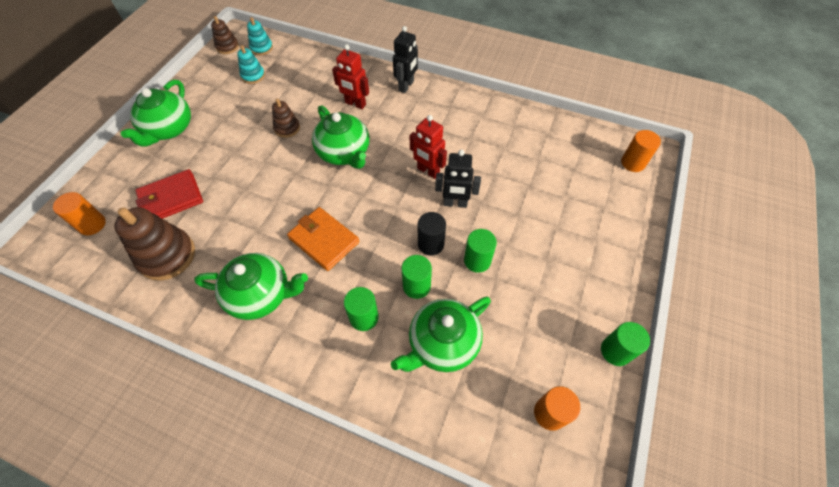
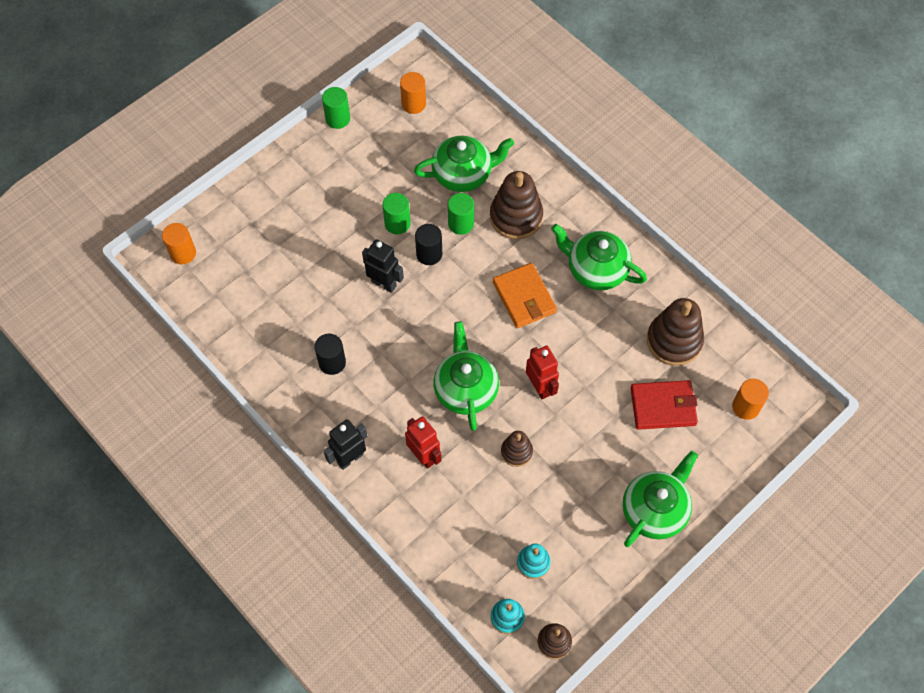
camera: 155 degrees left, 5 degrees up
green cylinder [344,287,379,331] -> brown stacking toy [490,171,543,239]
red robot [410,115,447,179] -> red robot moved to [526,346,559,399]
none -> black cylinder [314,334,346,375]

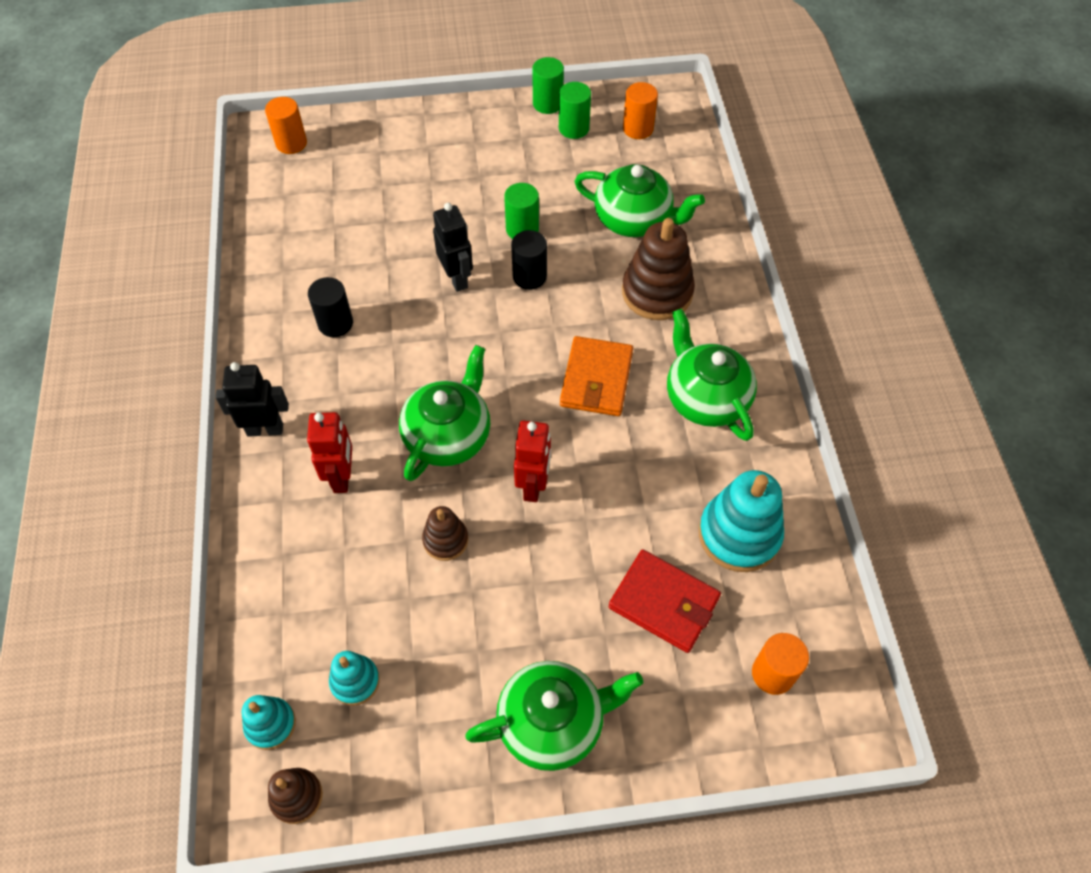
camera: 35 degrees right, 5 degrees down
green cylinder [448,193,474,235] -> green cylinder moved to [559,82,591,139]
brown stacking toy [647,298,704,366] -> turquoise stacking toy [699,470,784,572]

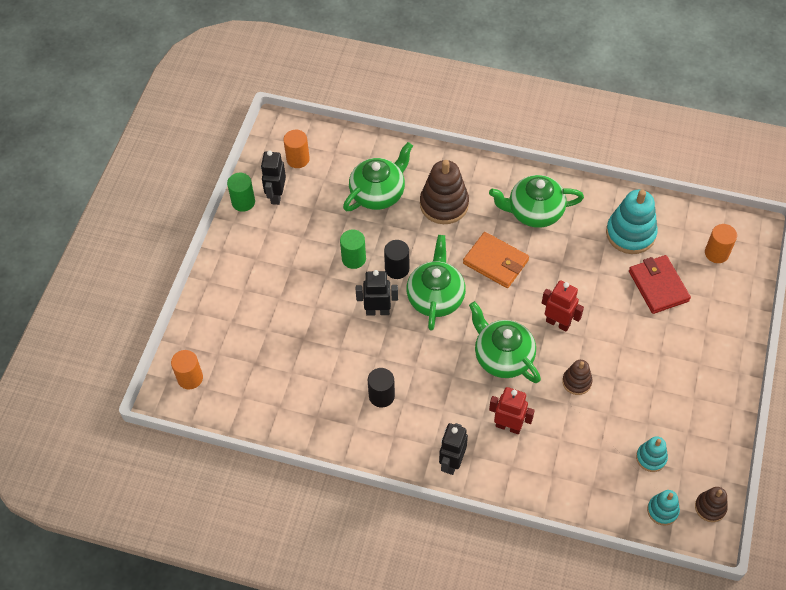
camera: 65 degrees left, 0 degrees up
green teapot [465,661,643,771] -> green teapot moved to [406,235,466,331]
green cylinder [559,82,591,139] -> black robot [261,150,286,205]
red wallet [608,549,721,653] -> red wallet turned 75 degrees counterclockwise [629,255,691,314]

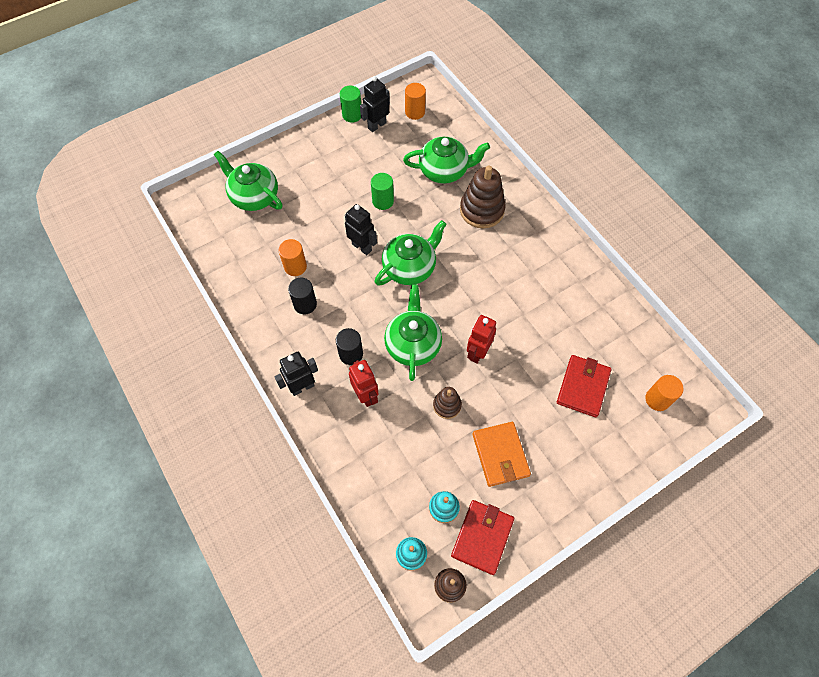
camera: 40 degrees right, 5 degrees up
orange cylinder [171,350,203,389] -> orange cylinder moved to [279,239,307,276]
black cylinder [384,240,409,279] -> black cylinder moved to [336,328,363,365]
orange wallet [463,232,529,288] -> orange wallet moved to [472,422,531,487]
green teapot [489,175,584,228] -> green teapot moved to [214,151,283,211]
red robot [542,280,584,332] -> red robot turned 135 degrees counterclockwise [467,315,496,364]
turquoise stacking toy [606,190,658,254] -> none
none -> red wallet [451,500,514,575]

